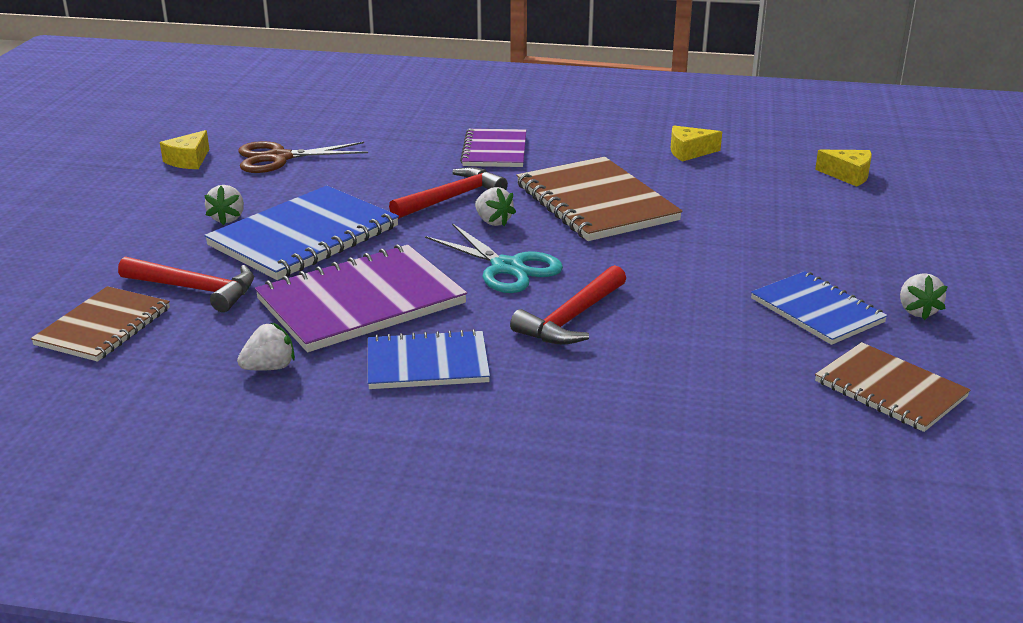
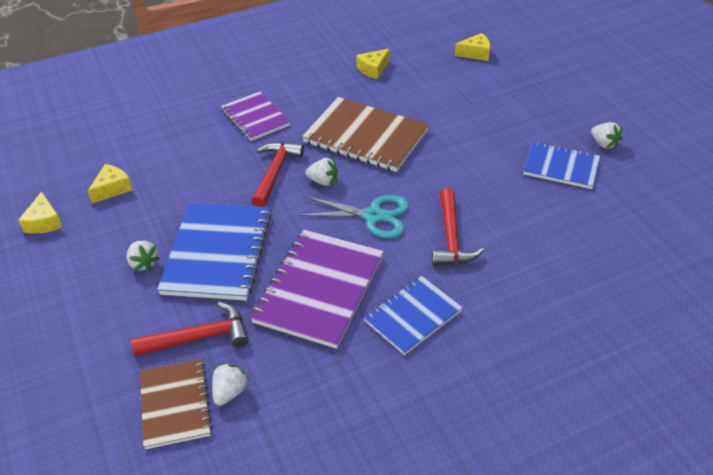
camera: 35 degrees left, 15 degrees up
white strawberry [237,323,295,371] -> white strawberry moved to [212,363,250,406]
brown scissors [238,141,368,173] -> yellow cheese [88,164,133,203]
brown notebook [815,342,970,432] -> none

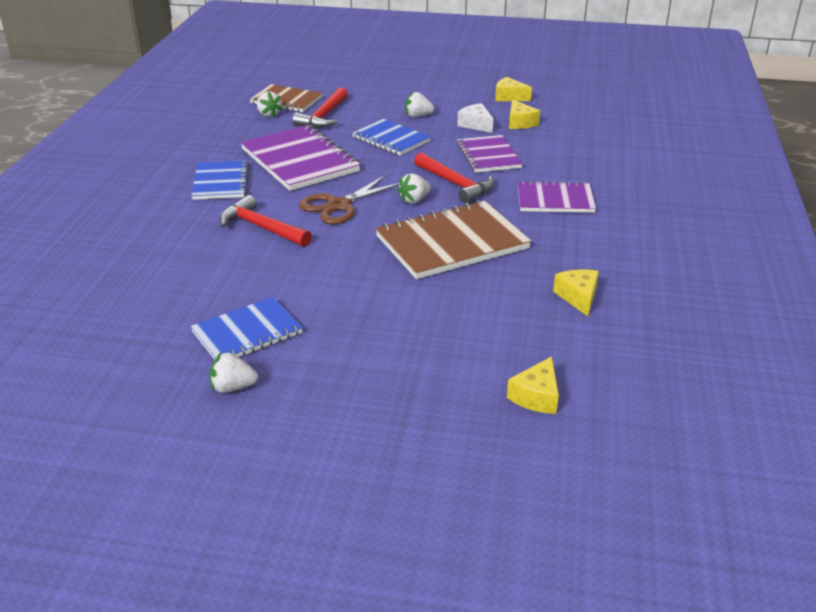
camera: 125 degrees right, 10 degrees down
blue notebook [157,203,271,301] -> blue notebook [352,119,431,156], size x0.62
turquoise scissors [298,195,409,238] -> brown scissors [299,175,400,224]
none -> white cheese [457,103,493,133]
none -> purple notebook [457,135,523,172]

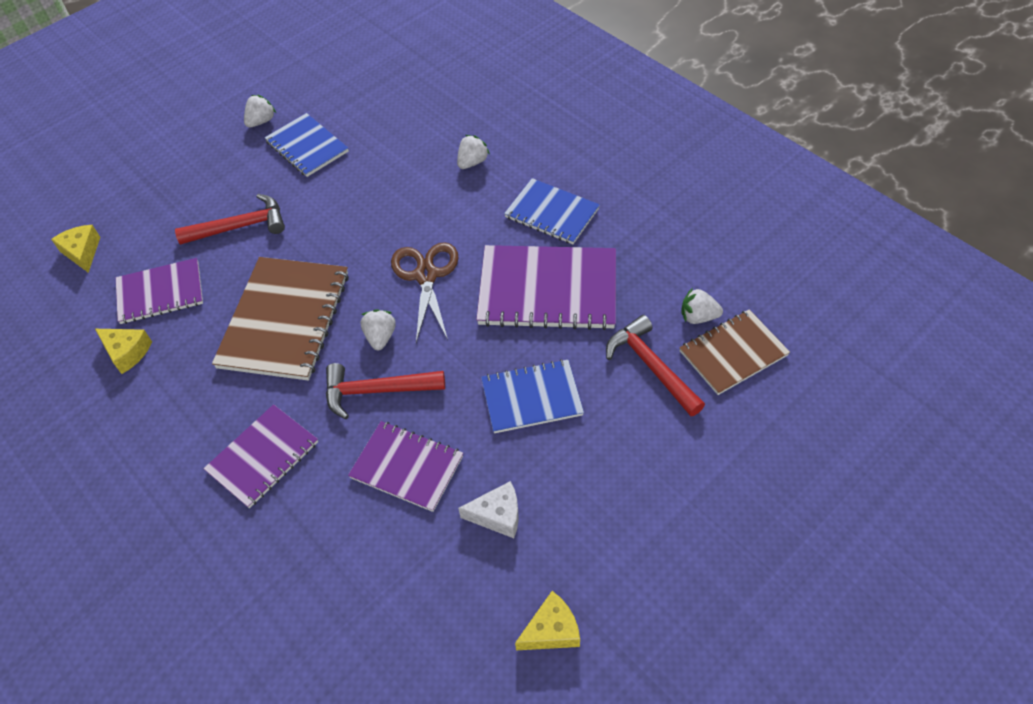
camera: 130 degrees right, 20 degrees up
blue notebook [190,297,303,359] -> blue notebook turned 45 degrees counterclockwise [265,113,349,177]
red hammer [220,195,312,247] -> red hammer moved to [175,194,285,245]
white strawberry [405,92,434,117] -> white strawberry moved to [457,135,490,169]
yellow cheese [509,100,540,129] -> none
none -> purple notebook [116,258,203,324]

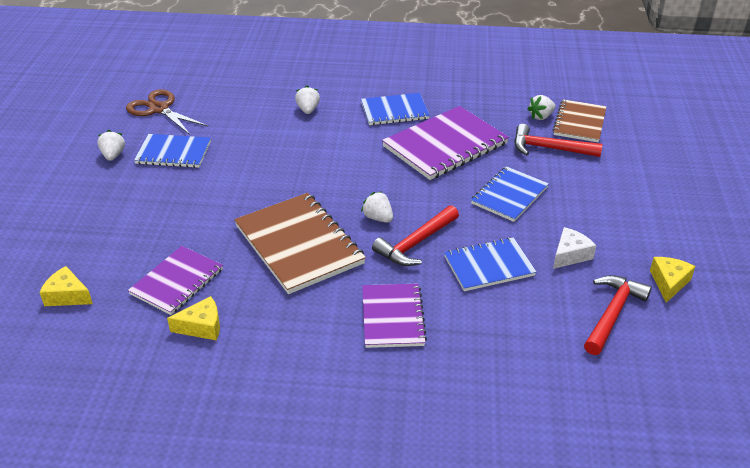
camera: 45 degrees left, 15 degrees down
red hammer [175,194,285,245] -> red hammer moved to [584,275,652,355]
purple notebook [348,421,463,512] -> blue notebook [444,237,536,291]
brown scissors [391,242,459,342] -> brown scissors moved to [126,89,209,135]

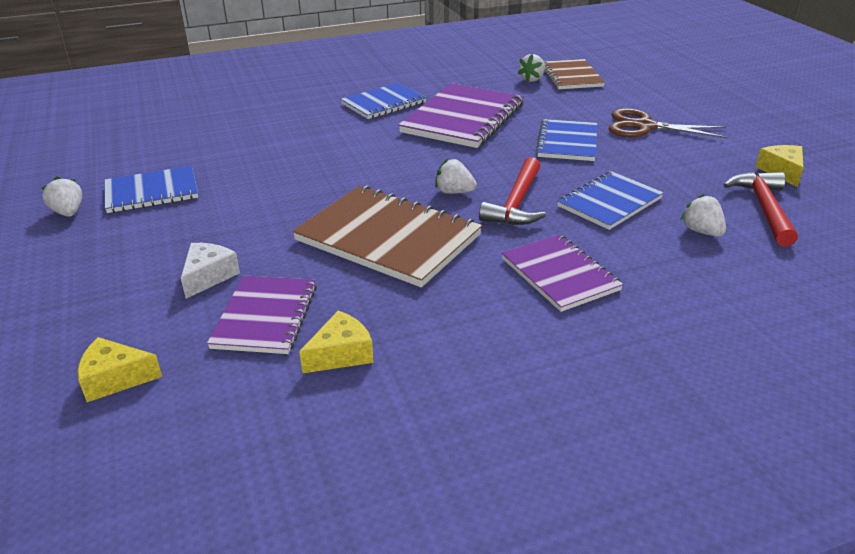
camera: 25 degrees left, 5 degrees down
brown scissors [126,89,209,135] -> brown scissors moved to [609,108,727,138]
white strawberry [295,86,320,114] -> white strawberry moved to [680,194,726,237]
red hammer [514,124,602,157] -> none
white cheese [553,227,596,269] -> white cheese moved to [181,243,240,299]

